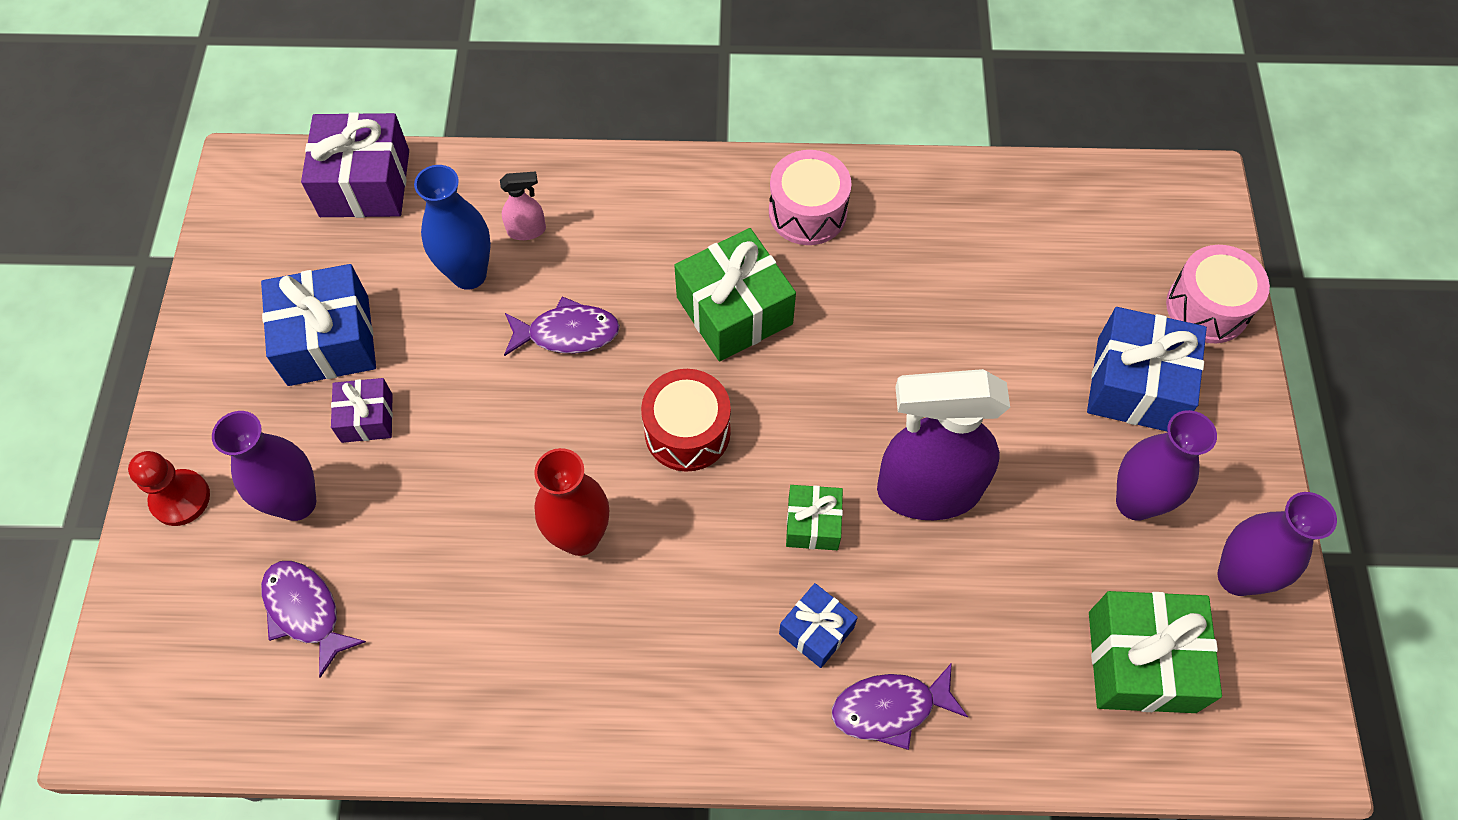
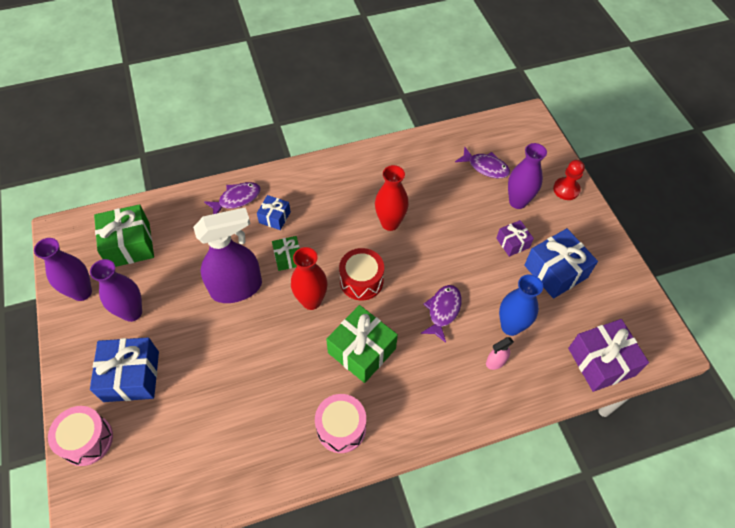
camera: 160 degrees right, 5 degrees down
purple fish [504,296,620,356] -> purple fish turned 135 degrees clockwise [421,285,462,343]
none -> red vase [291,247,327,310]

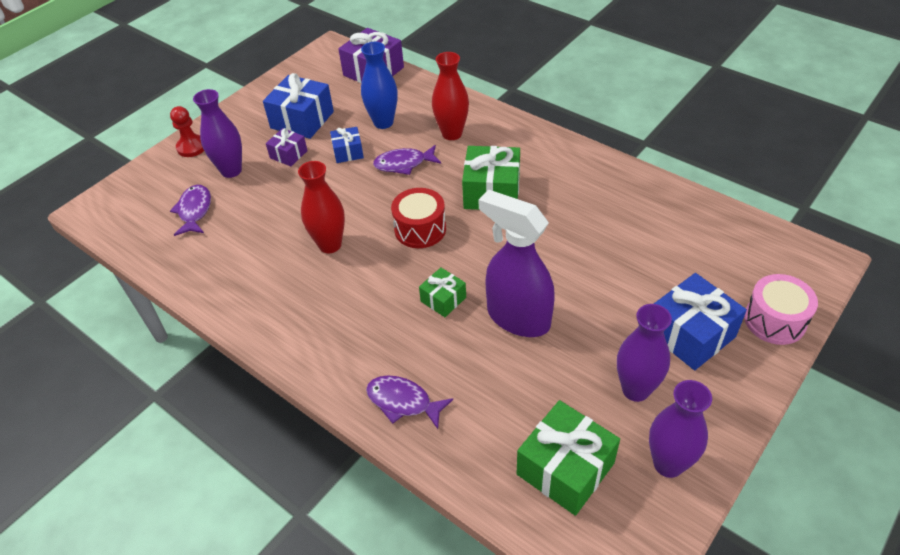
camera: 120 degrees left, 10 degrees down
blue gift [257,195,291,230] -> blue gift moved to [330,127,364,163]
red vase [291,247,327,310] -> red vase moved to [432,52,469,140]
pink drum [315,394,366,453] -> none
pink spray bottle [486,337,514,370] -> none

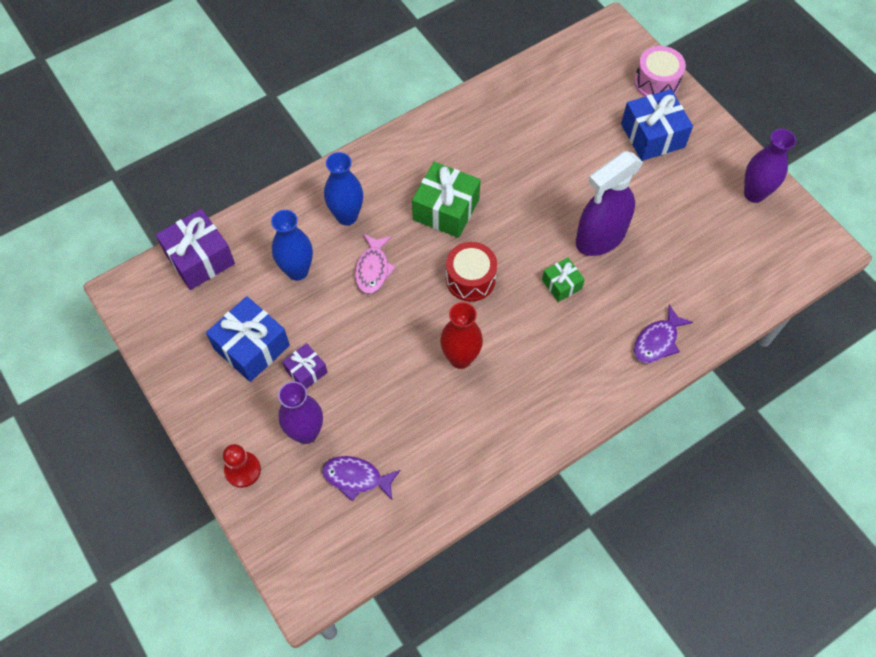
camera: 75 degrees left, 15 degrees up
blue gift [330,127,364,163] -> none
purple fish [373,145,441,175] -> pink fish [355,234,396,294]
red vase [432,52,469,140] -> blue vase [324,152,363,226]
green gift [517,400,620,516] -> none
purple vase [617,304,672,402] -> none

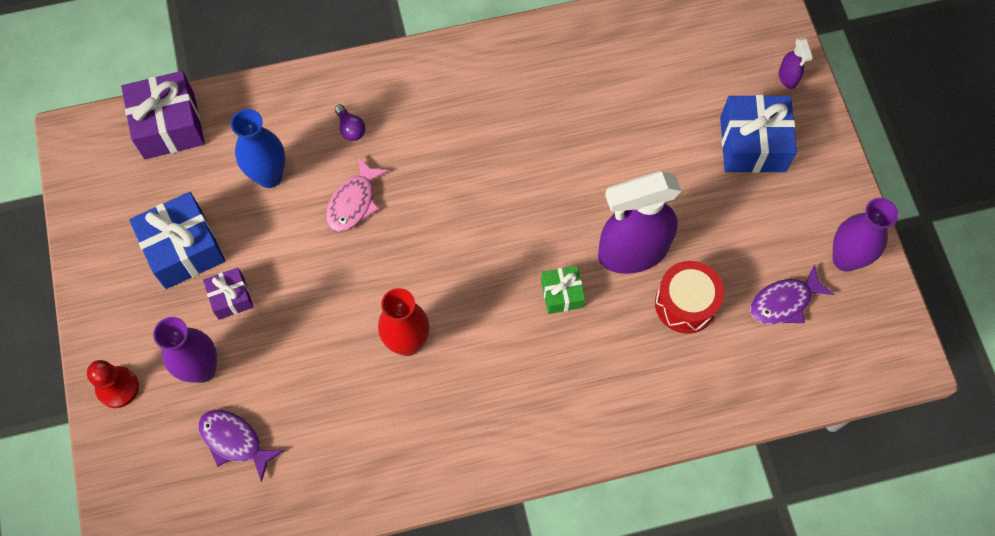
camera: 20 degrees right, 5 degrees up
blue vase [324,152,363,226] -> purple light bulb [335,104,366,141]
green gift [412,162,481,238] -> none
red drum [446,242,497,302] -> red drum moved to [655,261,724,333]
pink drum [634,46,686,97] -> purple spray bottle [779,37,813,89]
purple fish [634,305,693,363] -> purple fish moved to [750,265,834,324]

